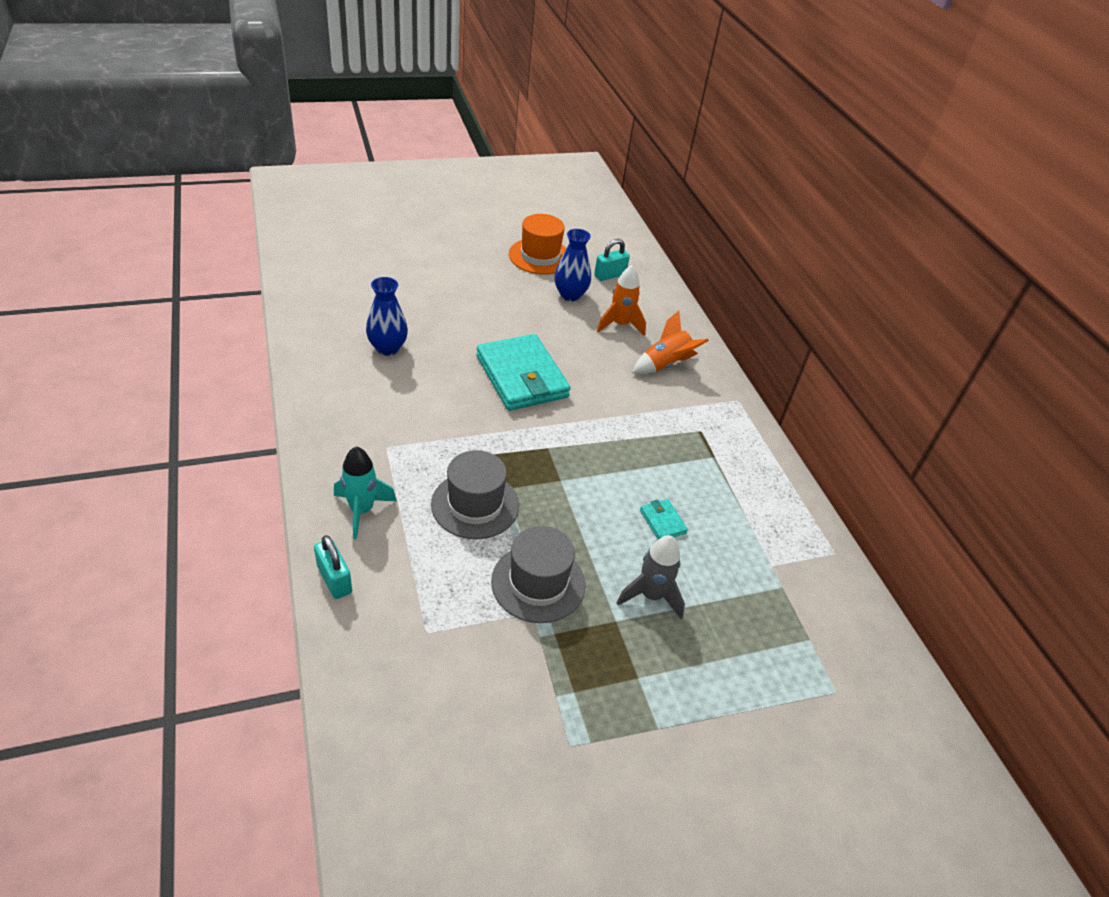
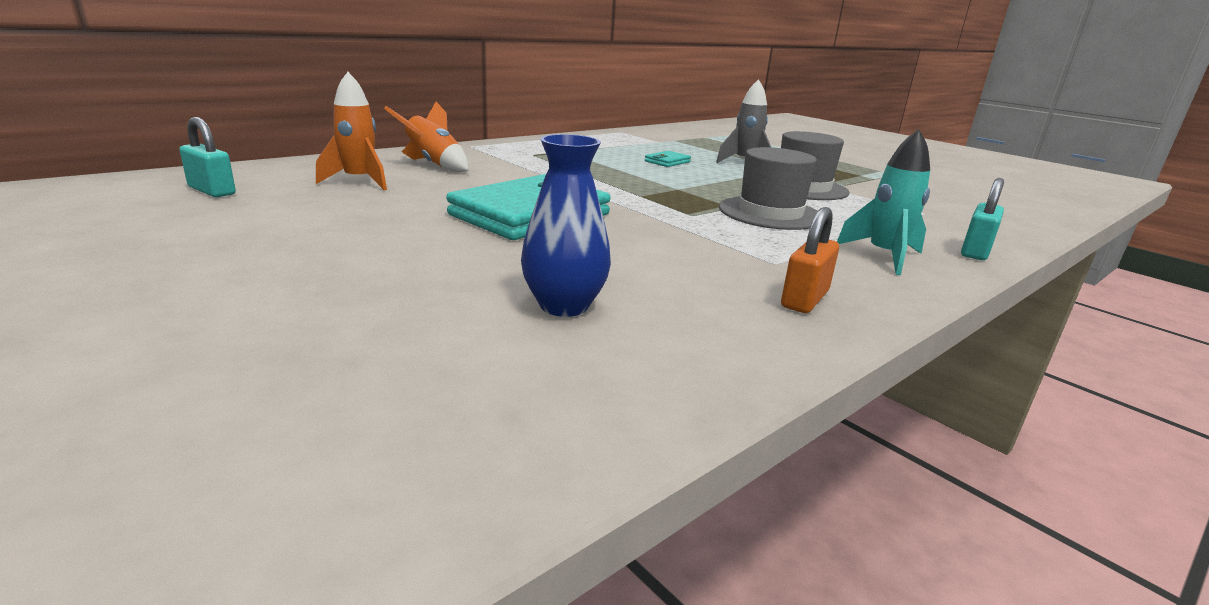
camera: 110 degrees left, 20 degrees down
orange hat [509,214,566,275] -> none
blue vase [554,229,591,301] -> none
none -> orange padlock [781,207,839,313]

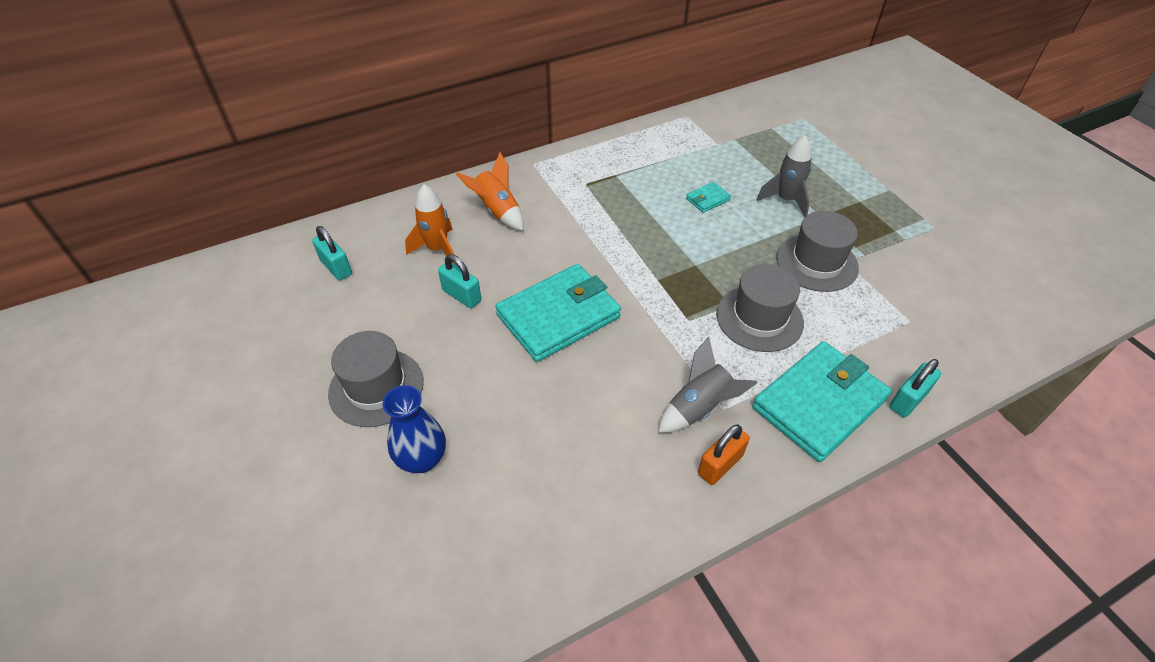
camera: 15 degrees right, 25 degrees up
blue vase [521,134,611,317] -> blue vase moved to [382,385,446,473]
turquoise rocket [837,129,930,275] -> turquoise wallet [752,341,892,462]
none -> grey hat [328,331,424,427]
none -> turquoise padlock [438,254,482,308]
none -> grey rocket [658,337,757,433]

